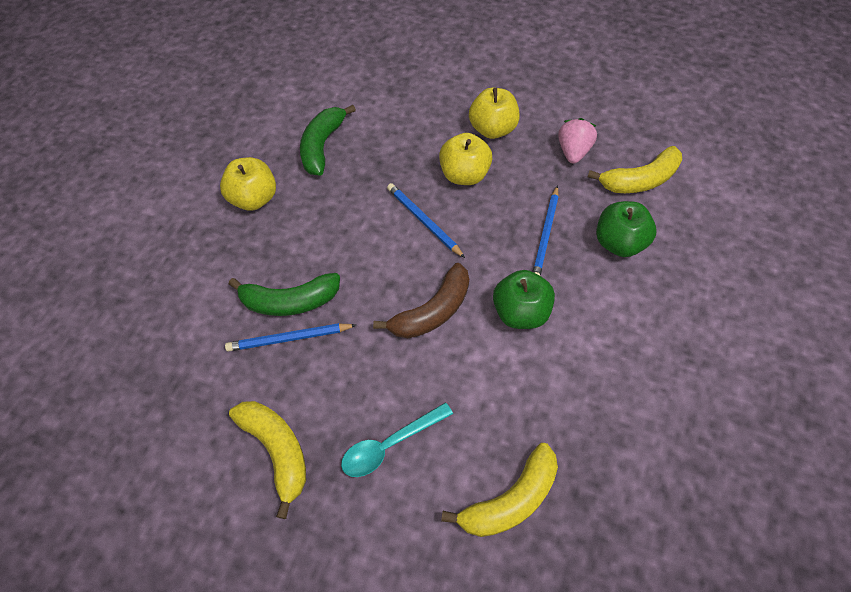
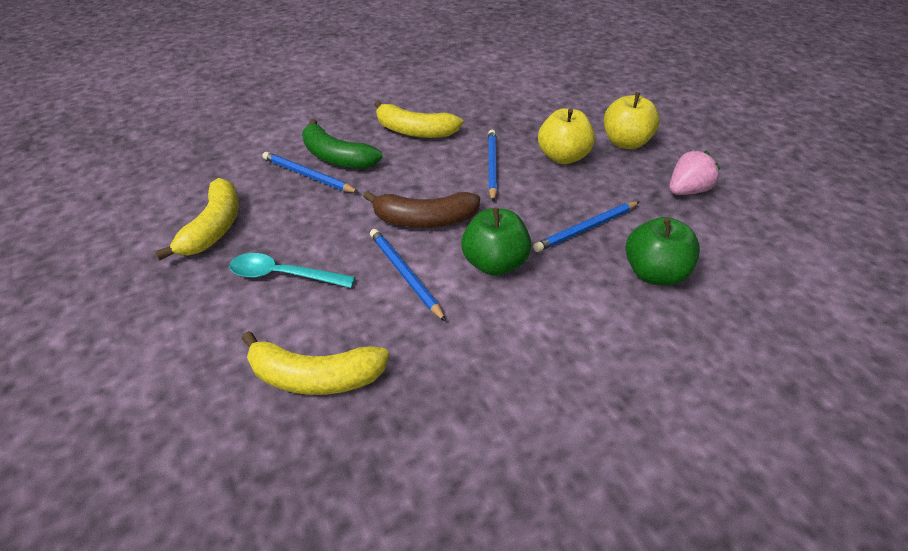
camera: 40 degrees right, 15 degrees down
yellow apple [220,157,276,211] -> none
green banana [300,105,356,176] -> none
yellow banana [588,146,682,193] -> yellow banana moved to [374,100,463,138]
none -> blue pencil [370,229,446,321]

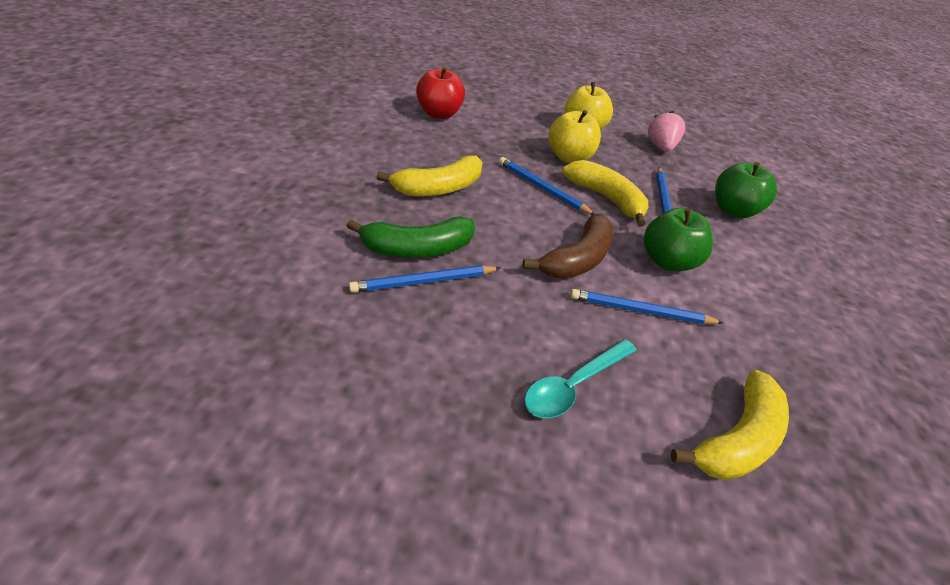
camera: 55 degrees left, 0 degrees up
yellow banana [155,178,239,260] -> yellow banana moved to [562,160,648,227]
none -> red apple [416,67,465,119]

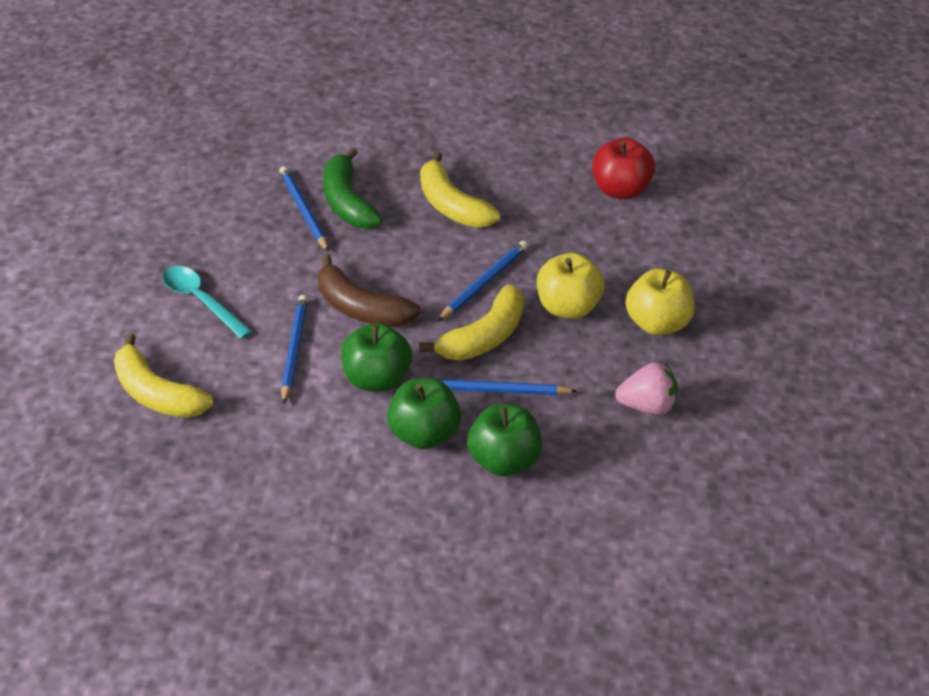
camera: 90 degrees right, 0 degrees up
none -> green apple [387,378,461,449]

